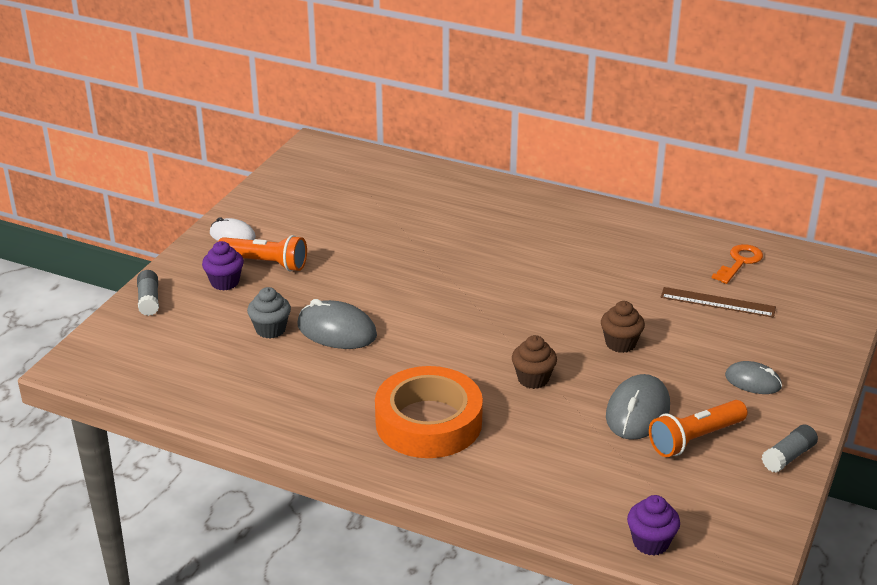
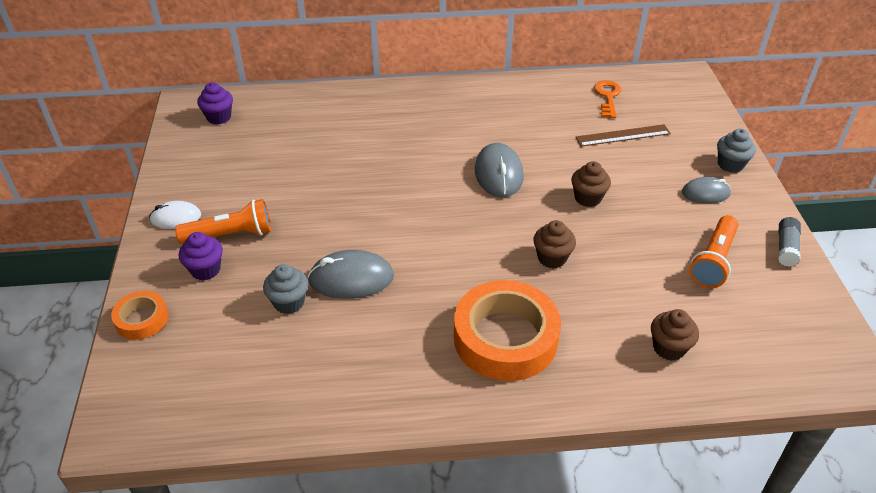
camera: 30 degrees left, 10 degrees up
grey glue stick [137,270,159,316] -> orange tape [111,291,168,340]
grey mouse [606,374,670,440] -> grey mouse moved to [475,143,524,197]
purple cupcake [627,495,680,556] -> purple cupcake moved to [197,82,233,125]
none -> brown cupcake [651,309,699,361]
none -> grey cupcake [717,128,756,173]

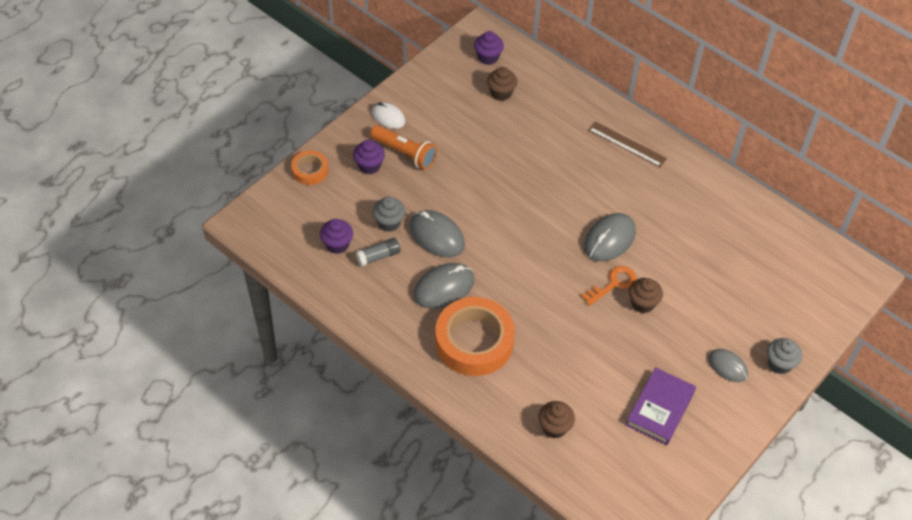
camera: 45 degrees right, 10 degrees up
brown cupcake [533,220,576,268] -> brown cupcake moved to [487,67,517,101]
brown ruler [575,124,671,147] -> brown ruler moved to [588,122,667,167]
orange key [594,80,621,118] -> orange key moved to [581,266,637,306]
orange flashlight [689,215,738,288] -> purple book [626,367,696,445]
grey glue stick [778,217,801,267] -> grey glue stick moved to [356,238,400,267]
none -> purple cupcake [320,219,353,254]
none -> grey mouse [413,263,474,309]

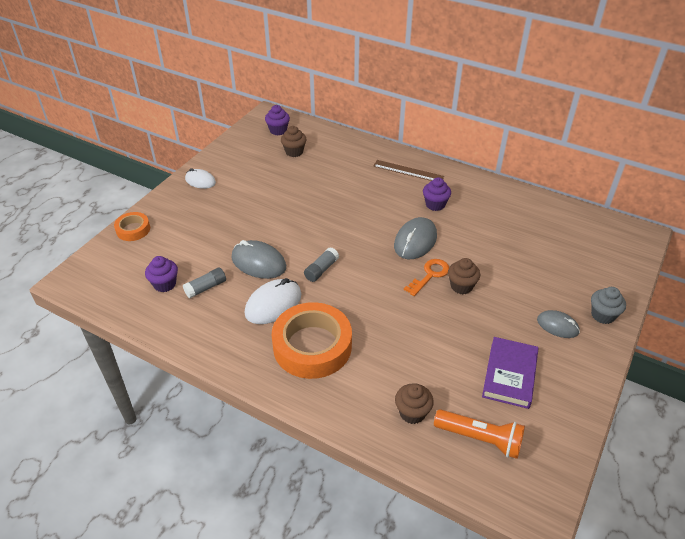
camera: 10 degrees left, 10 degrees down
purple cupcake [353,140,385,174] -> purple cupcake moved to [423,177,451,211]
orange flashlight [370,125,437,170] -> orange flashlight moved to [434,409,525,459]
grey cupcake [373,197,405,232] -> none
grey mouse [413,263,474,309] -> white mouse [245,278,301,324]
none -> grey glue stick [304,247,339,282]

